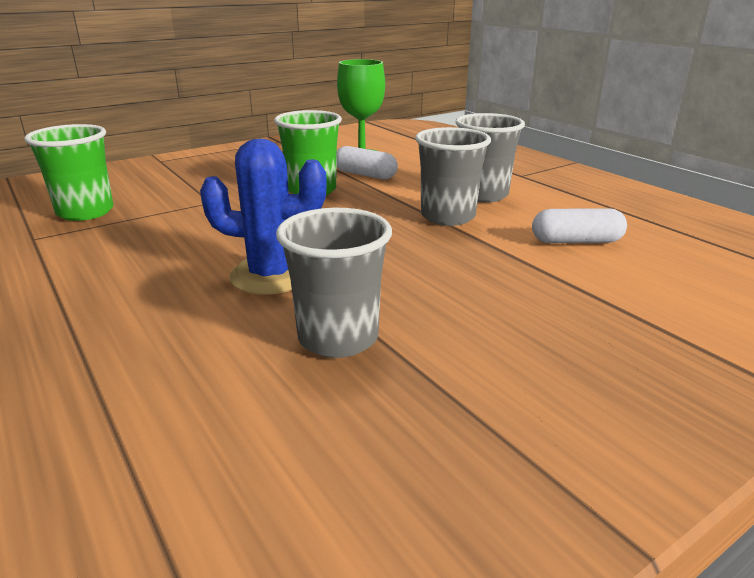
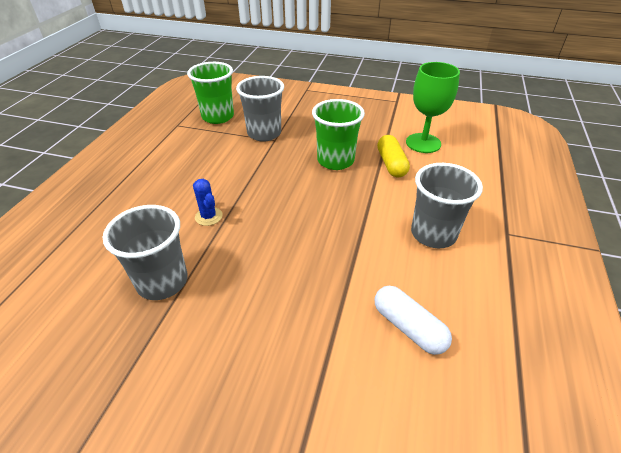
camera: 50 degrees right, 15 degrees up
blue cactus [200,139,327,295] -> blue cactus [193,179,223,226], size x0.52
white capsule [336,146,398,179] -> yellow capsule [377,135,410,178]
grey cup [415,127,491,226] -> grey cup moved to [236,76,284,142]

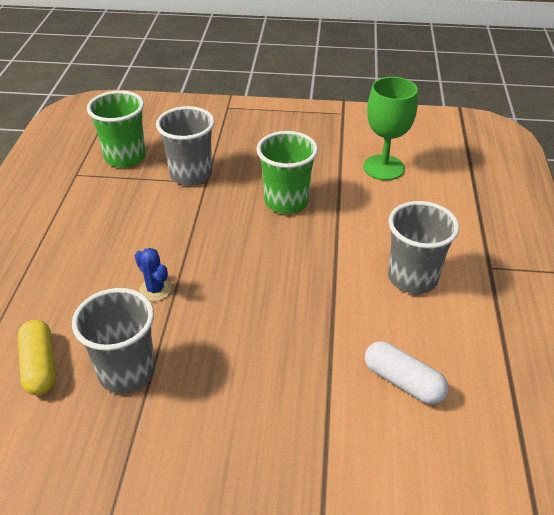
camera: 10 degrees left, 0 degrees up
yellow capsule [377,135,410,178] -> yellow capsule moved to [18,320,56,395]

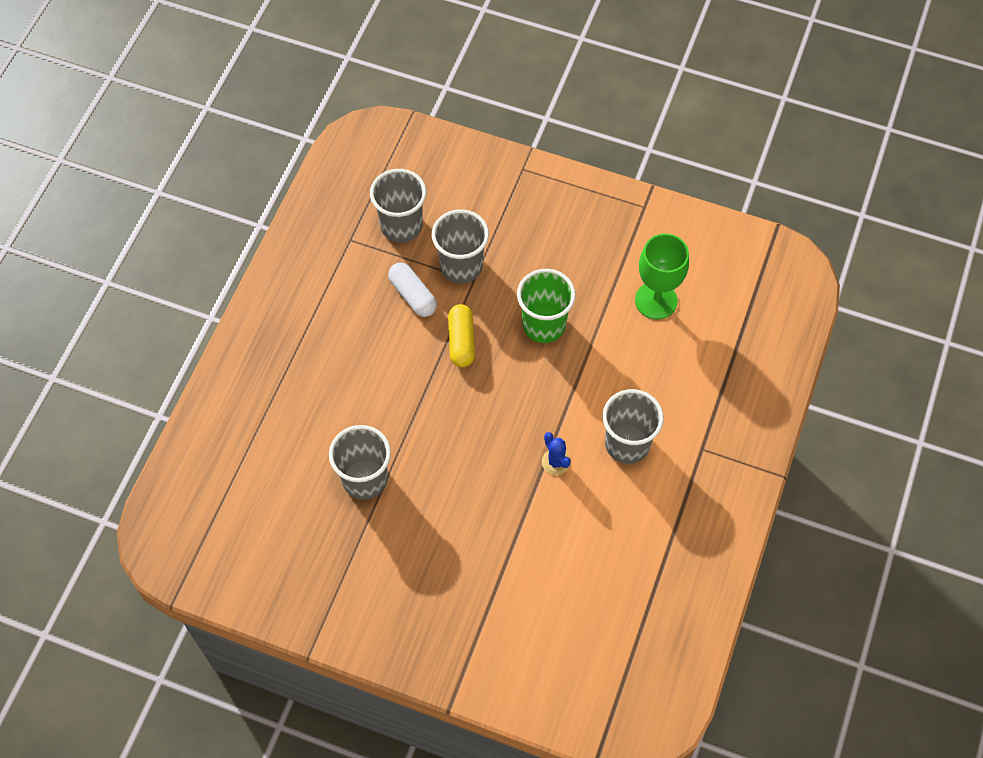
camera: 15 degrees right, 20 degrees up
yellow capsule [18,320,56,395] -> yellow capsule moved to [448,304,475,367]
green cup [87,90,146,168] -> grey cup [370,169,426,243]
blue cactus [135,248,172,301] -> blue cactus moved to [542,432,571,475]
white capsule [365,341,449,405] -> white capsule moved to [388,263,437,317]

